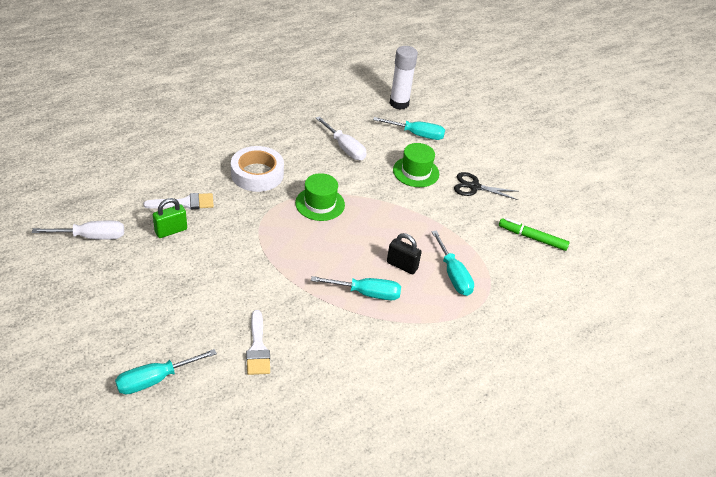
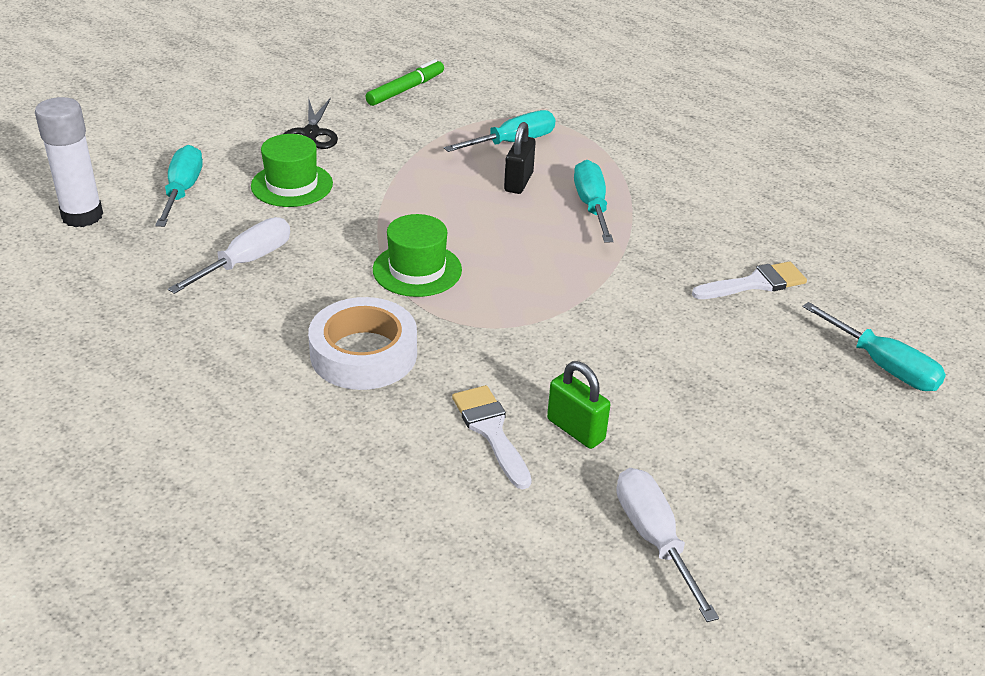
camera: 100 degrees left, 5 degrees down
green marker [499,218,570,251] -> green marker turned 150 degrees counterclockwise [366,59,444,106]

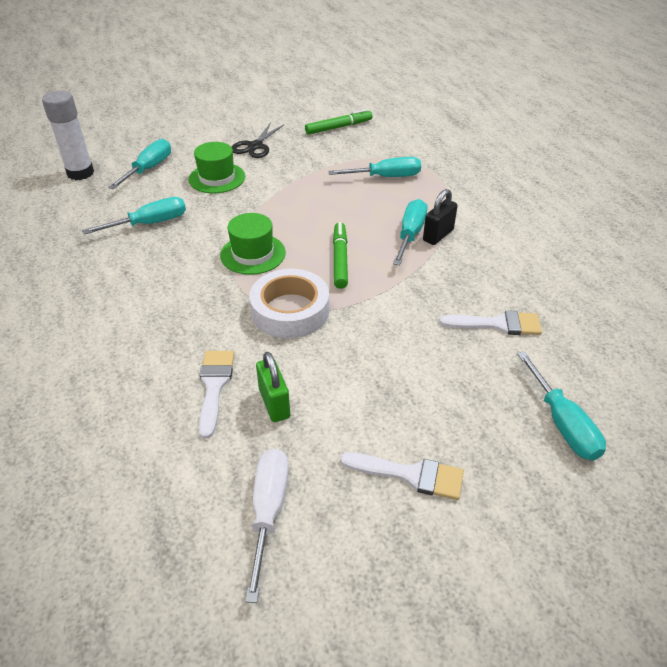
camera: 25 degrees right, 5 degrees up
white screwdriver [168,217,290,294] -> turquoise screwdriver [82,197,186,235]
white tape [308,297,417,390] -> white tape moved to [249,269,329,339]
black padlock [504,122,535,194] -> black padlock moved to [423,189,458,245]
none -> green marker [333,222,348,289]
none -> white brush [340,452,464,500]

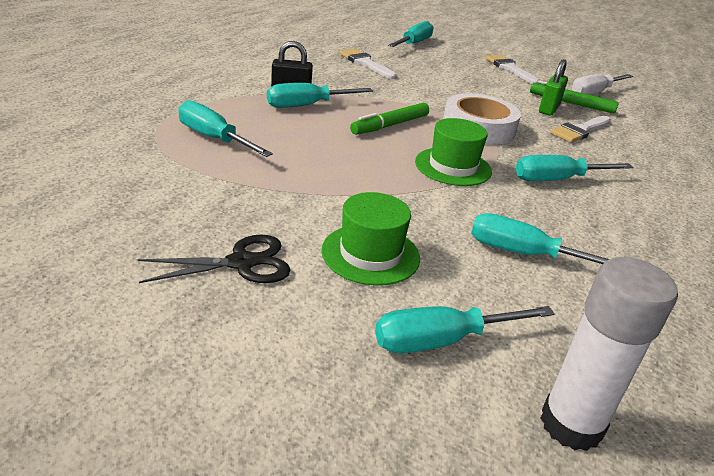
camera: 135 degrees left, 10 degrees down
green marker [305,109,373,135] -> green marker moved to [530,80,619,114]
none -> turquoise screwdriver [516,155,633,181]

